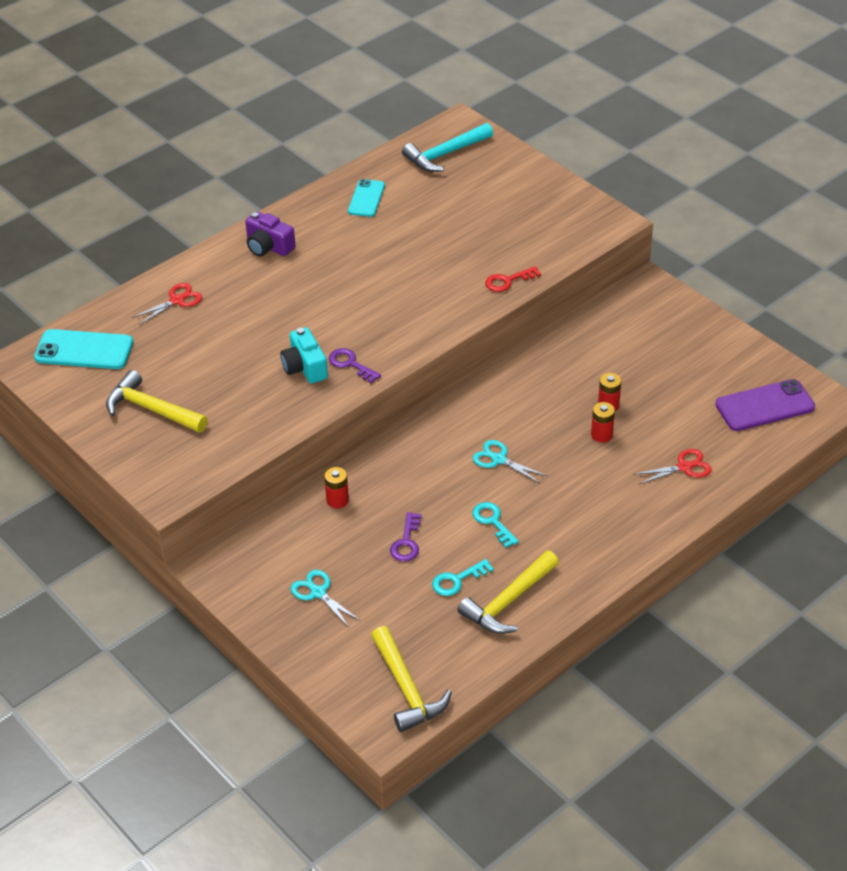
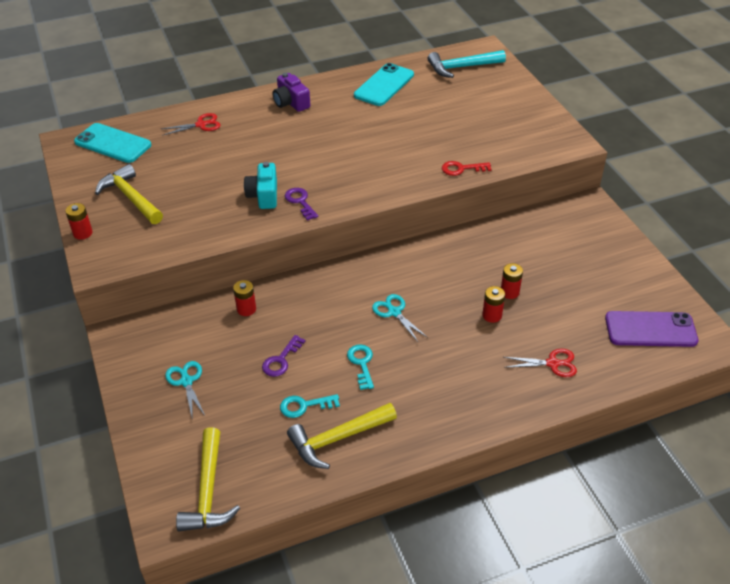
camera: 20 degrees right, 0 degrees up
turquoise phone [348,179,385,217] -> turquoise phone [354,63,414,106], size x1.54
none -> red battery [65,203,93,240]

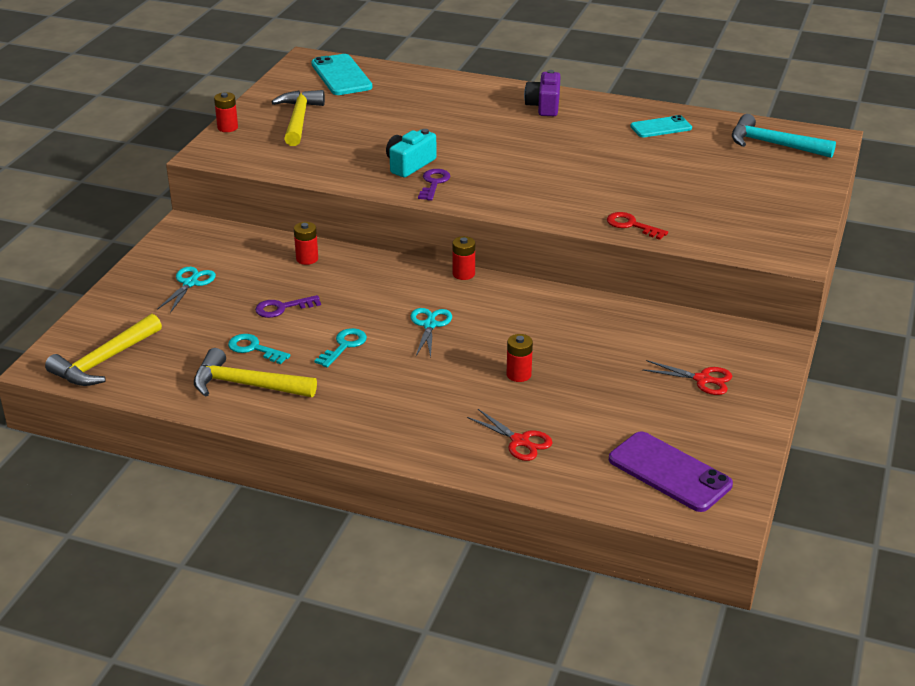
camera: 40 degrees right, 10 degrees down
red scissors [161,113,220,136] -> red scissors moved to [642,360,733,395]
turquoise phone [354,63,414,106] -> turquoise phone [630,115,692,137], size x0.65
red battery [501,263,523,299] -> red battery moved to [452,236,475,280]

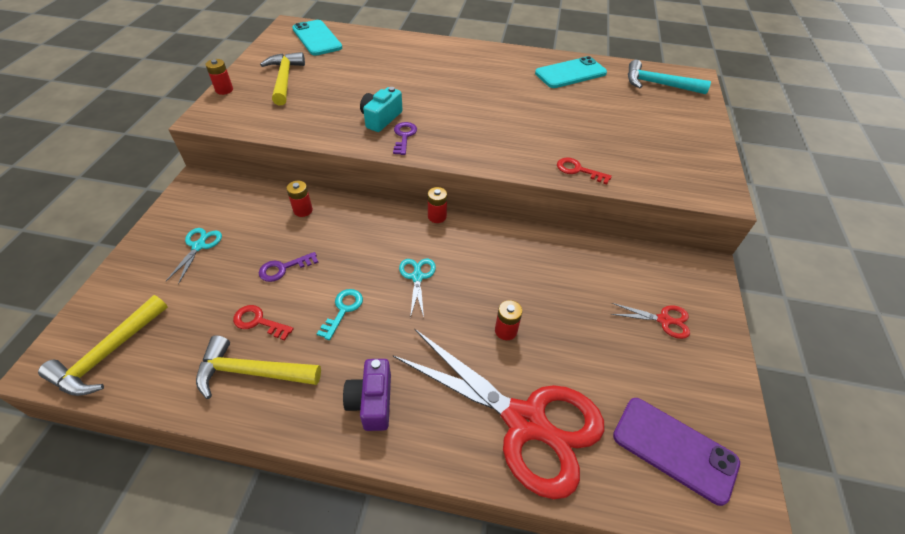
camera: 10 degrees left, 15 degrees up
turquoise key [228,334,291,364] -> red key [233,305,294,341]
red scissors [467,409,553,461] -> red scissors [393,329,605,499], size x2.49
purple camera [524,70,561,116] -> purple camera moved to [343,359,391,431]
turquoise phone [630,115,692,137] -> turquoise phone [535,56,607,88], size x1.54

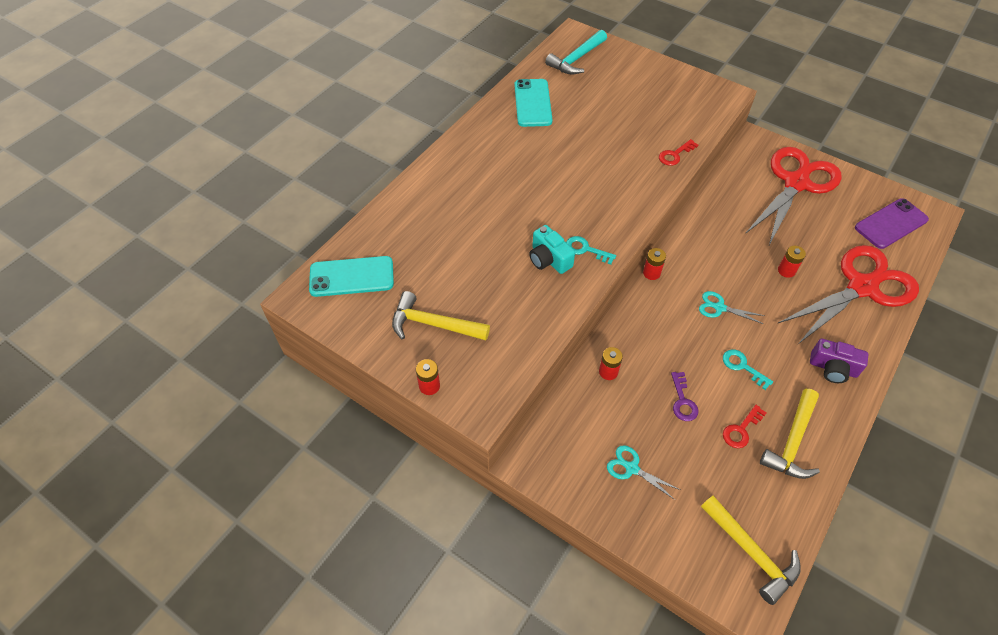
camera: 65 degrees left, 5 degrees up
purple key [393,122,417,155] -> turquoise key [566,236,616,265]
red scissors [611,303,690,339] -> red scissors [745,147,841,245], size x2.49

